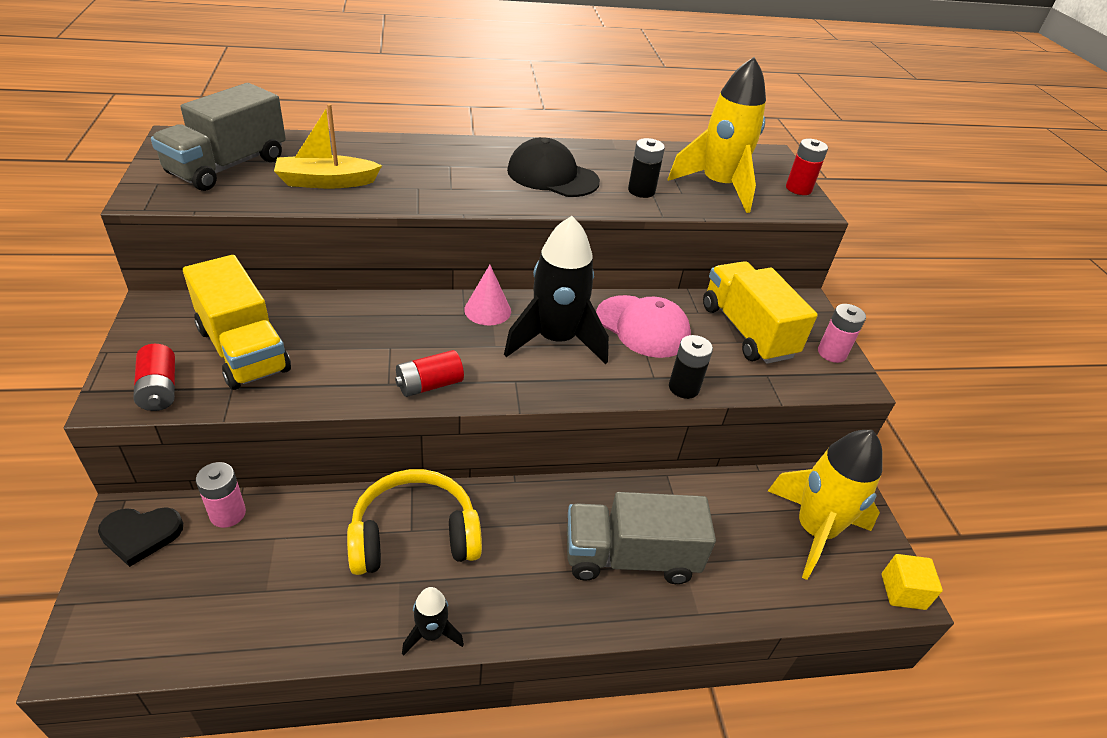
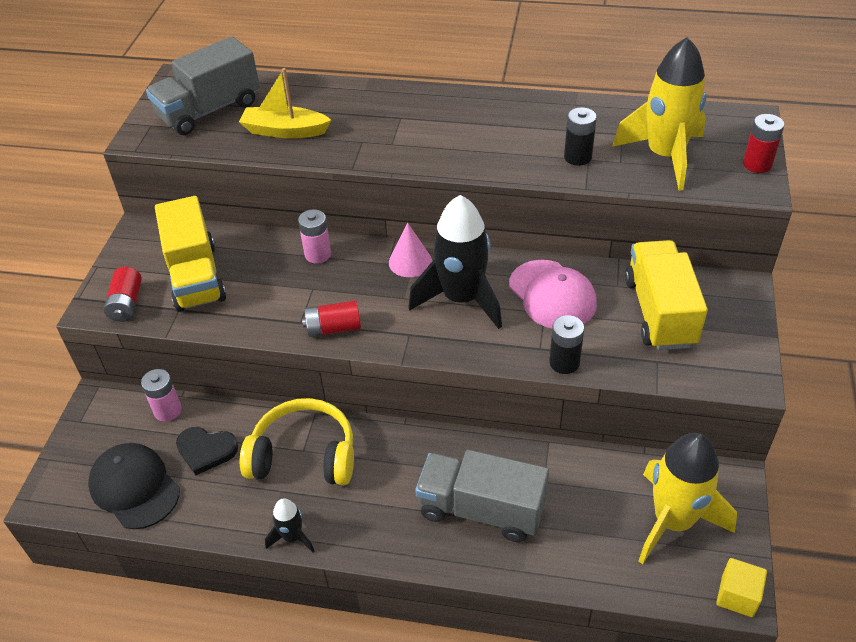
camera: 25 degrees right, 5 degrees up
black heart [98,507,183,567] -> black heart moved to [176,427,238,476]
black cap [507,137,600,197] -> black cap moved to [88,443,180,529]
pink battery [818,304,866,363] -> pink battery moved to [298,209,331,264]

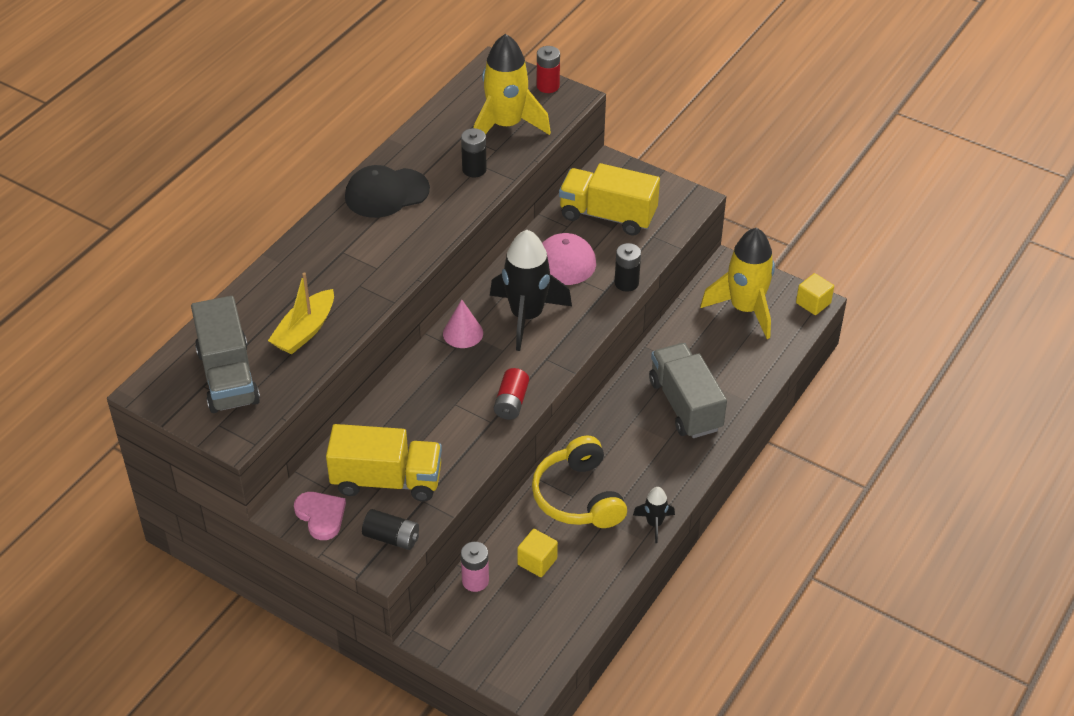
camera: 70 degrees left, 0 degrees up
black cap [88,443,180,529] -> black cap moved to [345,165,430,218]
red battery [104,267,142,322] -> black battery [362,509,419,550]
black heart [176,427,238,476] -> yellow cube [517,529,558,577]
yellow headphones [240,398,354,485] -> yellow headphones turned 45 degrees counterclockwise [532,436,627,528]
pink battery [298,209,331,264] -> none
grey truck [415,450,549,542] -> grey truck turned 120 degrees clockwise [649,343,727,438]
none -> pink heart [294,492,346,540]

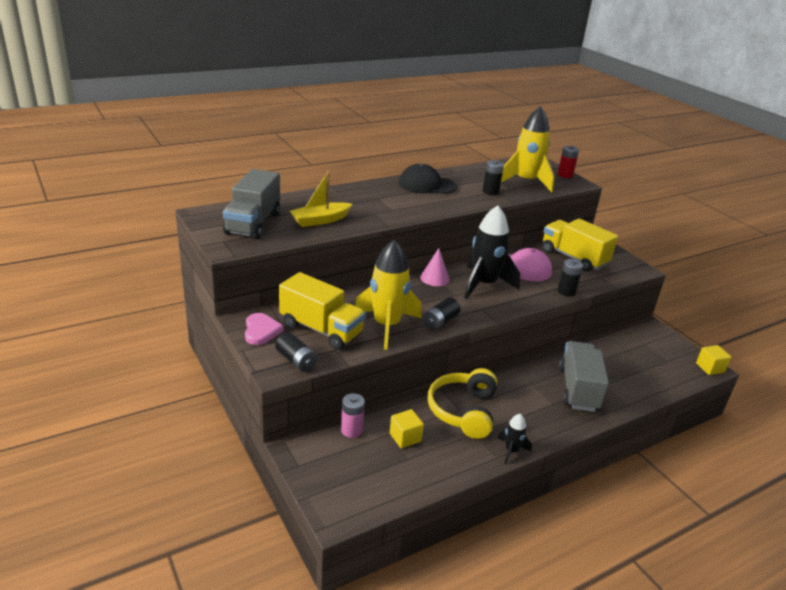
camera: 25 degrees right, 15 degrees down
red battery [494,368,529,420] -> black battery [423,297,460,330]
yellow rocket [700,228,775,339] -> yellow rocket moved to [355,240,421,350]

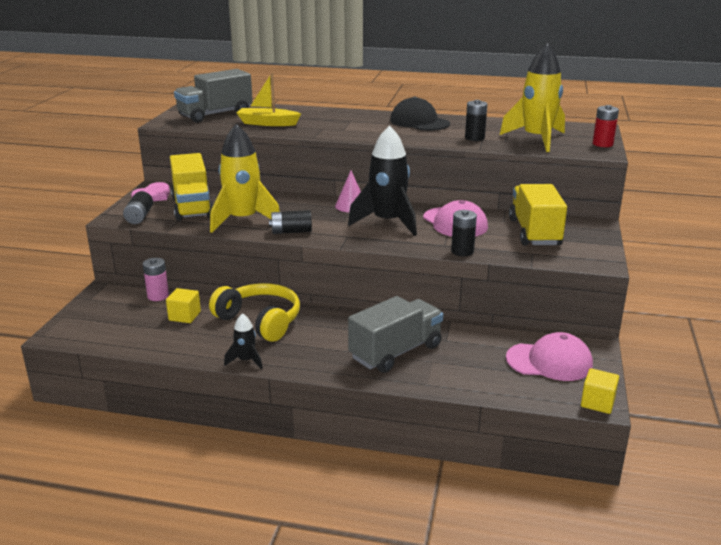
camera: 45 degrees right, 5 degrees down
yellow headphones [428,368,497,439] -> yellow headphones turned 75 degrees clockwise [209,283,300,342]
none -> pink cap [506,332,593,381]

